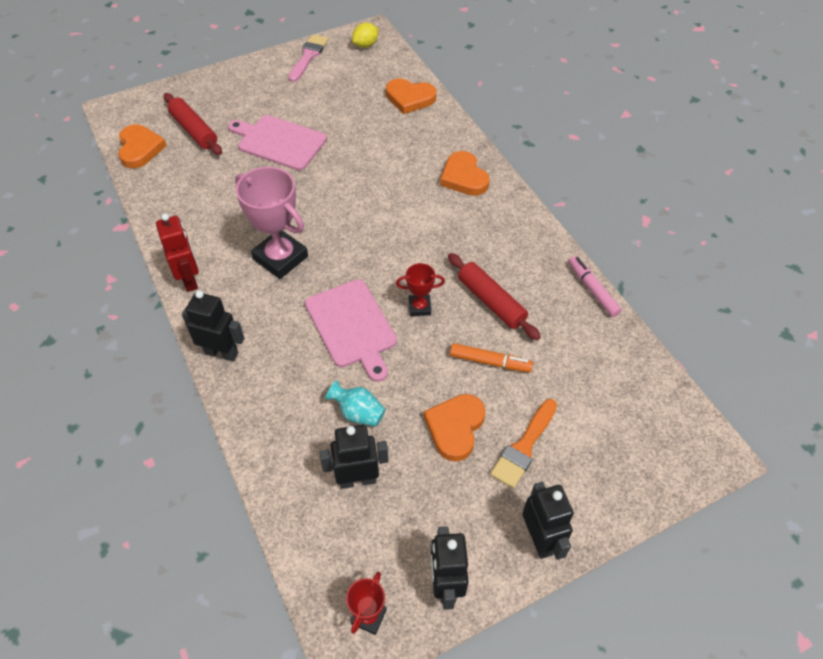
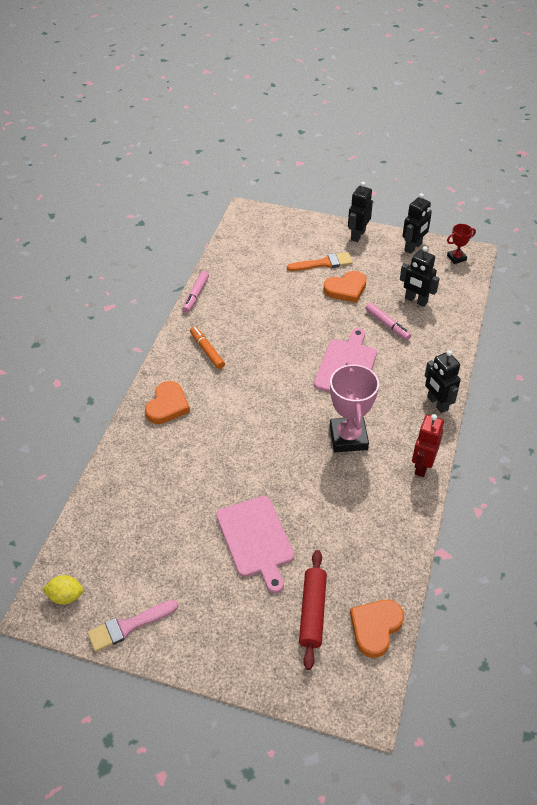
camera: 135 degrees left, 5 degrees down
turquoise vase [326,380,386,427] -> pink marker [365,303,411,340]
orange heart [386,78,436,114] -> none
red trophy [396,263,445,316] -> none
red rolling pin [448,253,541,340] -> none
orange marker [450,343,533,372] -> orange marker moved to [190,327,225,369]

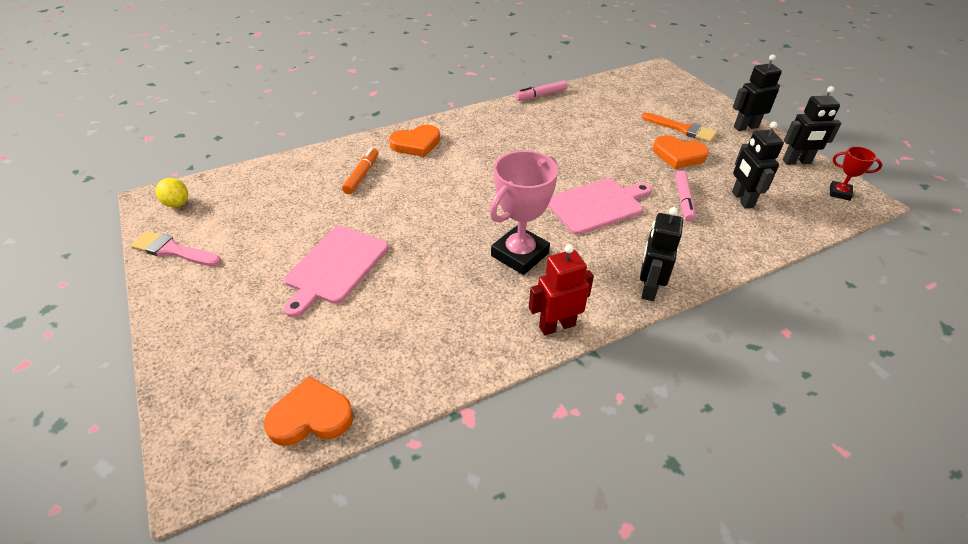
camera: 45 degrees right, 5 degrees down
orange marker [190,327,225,369] -> orange marker moved to [342,148,378,194]
red rolling pin [299,550,327,670] -> none

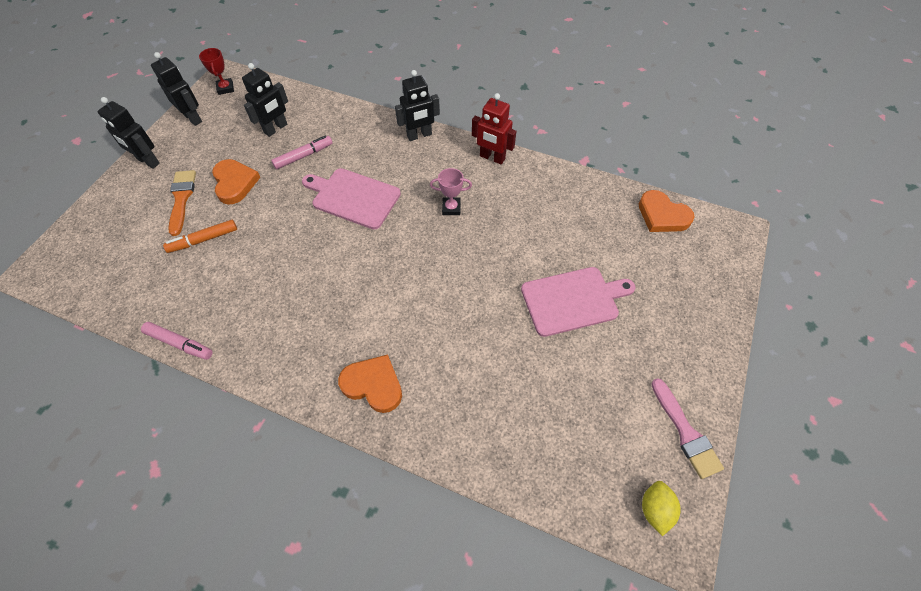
camera: 130 degrees left, 15 degrees up
orange marker [342,148,378,194] -> orange marker moved to [163,220,237,253]
pink trophy [490,151,558,275] -> pink trophy [430,168,472,215], size x0.51

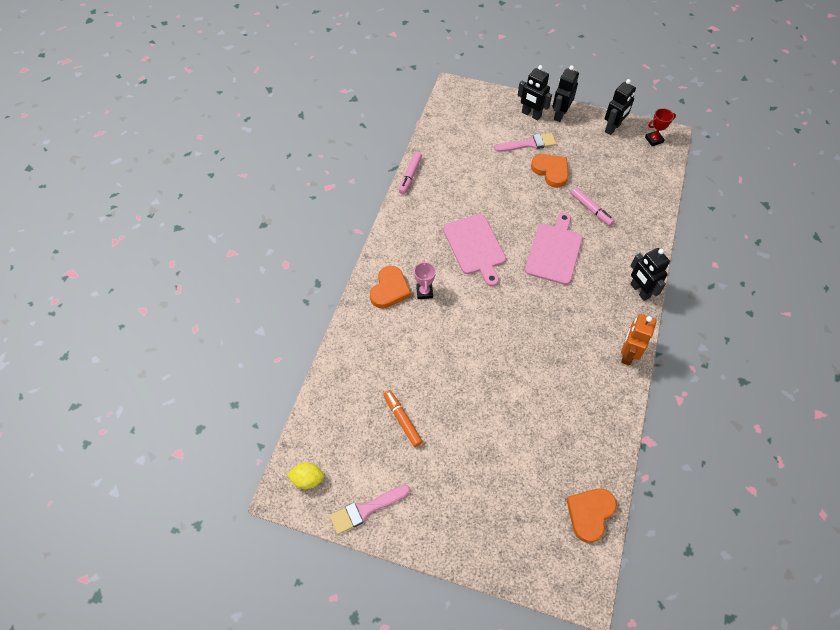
camera: 85 degrees right, 0 degrees up
orange marker [163,220,237,253] -> orange marker moved to [383,390,423,447]
orange brush [168,170,196,236] -> pink brush [495,133,556,152]
orange heart [212,159,261,205] -> orange heart turned 105 degrees counterclockwise [531,154,568,188]
black robot [242,63,288,137] -> black robot moved to [517,65,552,120]
pink trophy [430,168,472,215] -> pink trophy moved to [414,260,436,299]
red robot [472,93,516,165] -> orange robot [621,314,657,365]
pink cutting board [521,267,636,337] -> pink cutting board moved to [443,214,506,286]

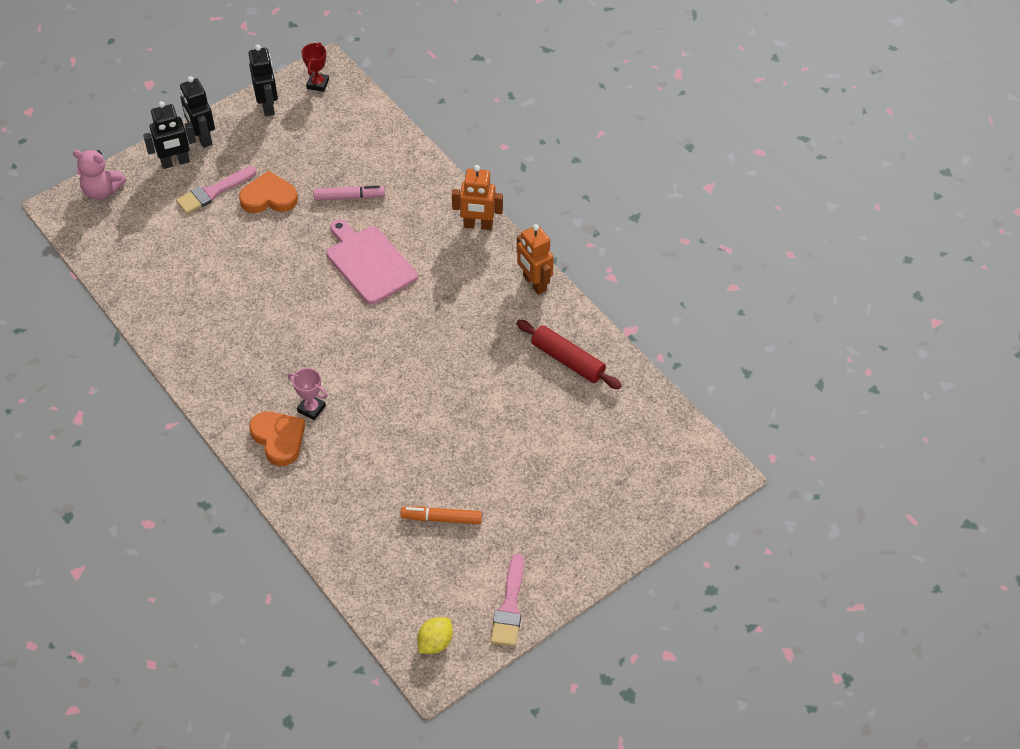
camera: 55 degrees left, 5 degrees down
pink marker [399,152,422,194] -> none
pink cutting board [443,214,506,286] -> none
pink brush [495,133,556,152] -> pink brush turned 150 degrees counterclockwise [176,166,256,214]
orange heart [566,488,617,543] -> none
black robot [631,248,670,301] -> orange robot [452,165,503,230]
none -> pink teddy bear [73,150,126,200]
none -> red rolling pin [516,320,622,389]

